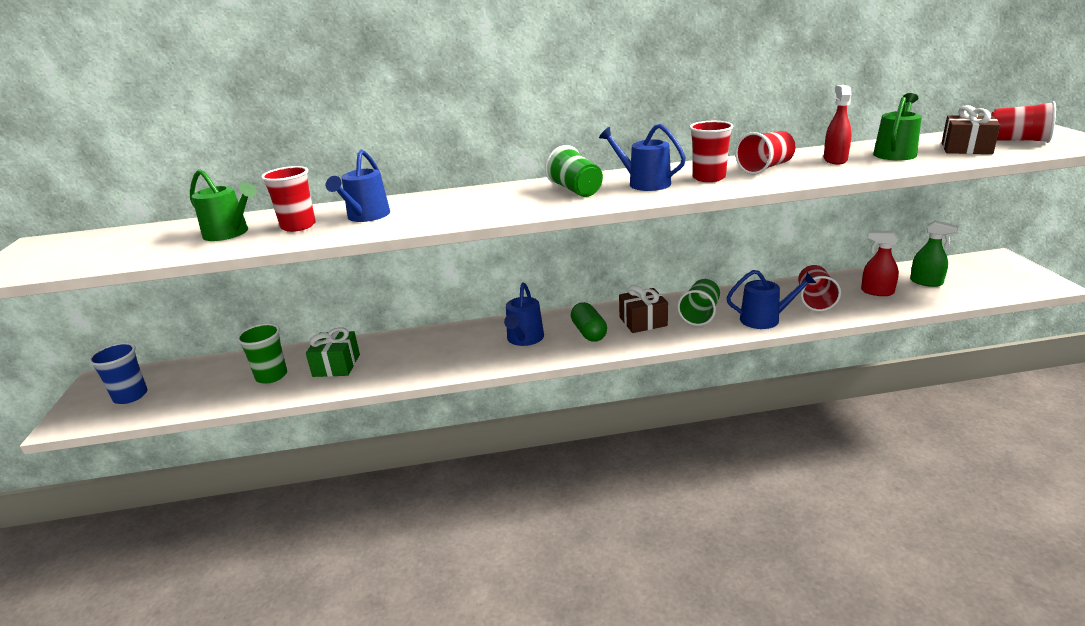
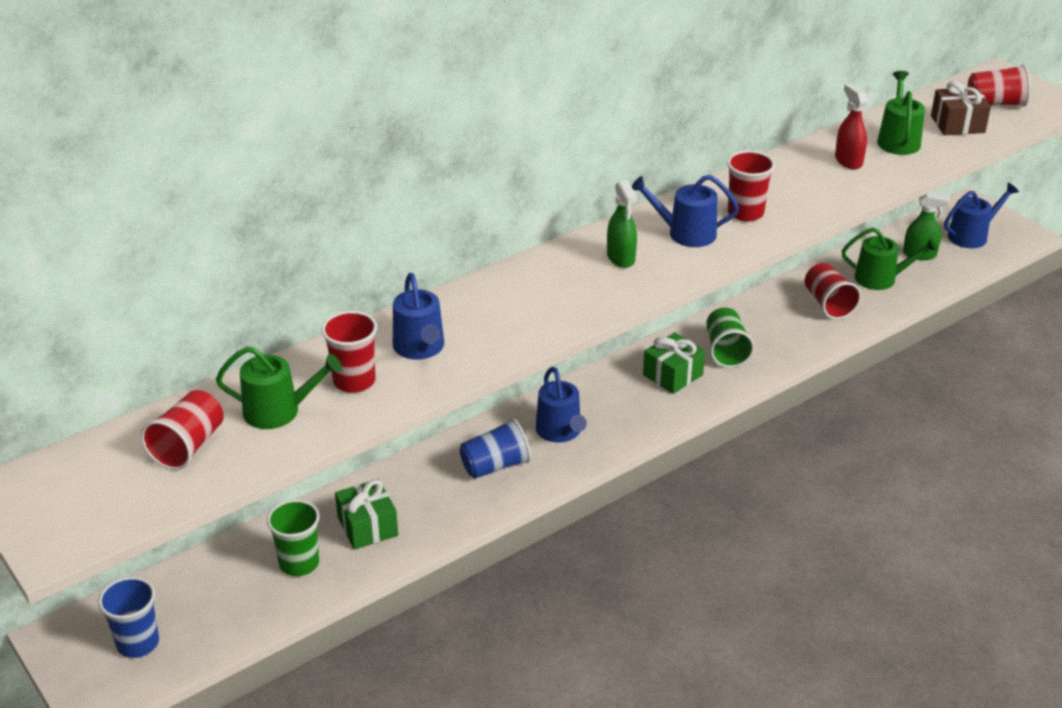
camera: 30 degrees left, 10 degrees up
green cup [545,145,603,197] -> green spray bottle [607,180,637,268]
green capsule [571,302,607,342] -> none
brown gift [619,285,668,333] -> green gift [643,332,705,394]
blue watering can [726,270,816,329] -> blue watering can moved to [944,183,1019,248]
red cup [735,131,795,175] -> red cup moved to [141,390,224,470]
red spray bottle [861,231,899,296] -> green watering can [842,228,938,290]
none -> blue cup [460,418,531,479]

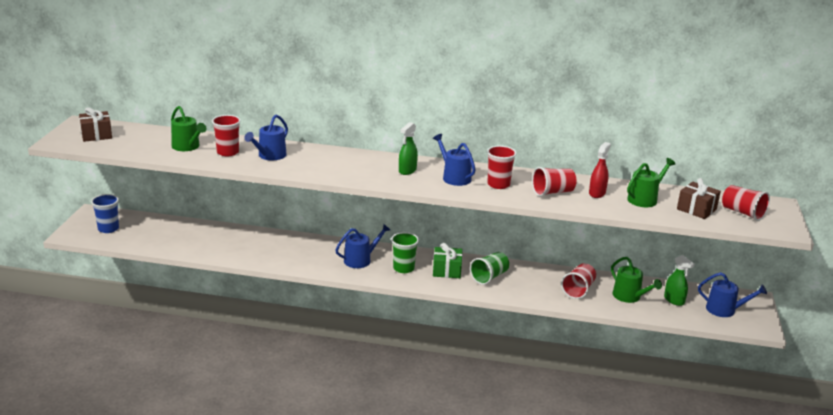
camera: 45 degrees right, 10 degrees down
red cup [141,390,224,470] -> red cup moved to [532,167,577,196]
green cup [267,499,320,576] -> green cup moved to [391,232,419,273]
green gift [335,479,398,550] -> none
blue cup [460,418,531,479] -> none
blue watering can [536,367,587,443] -> blue watering can turned 150 degrees counterclockwise [335,224,390,268]
none -> brown gift [79,107,112,142]

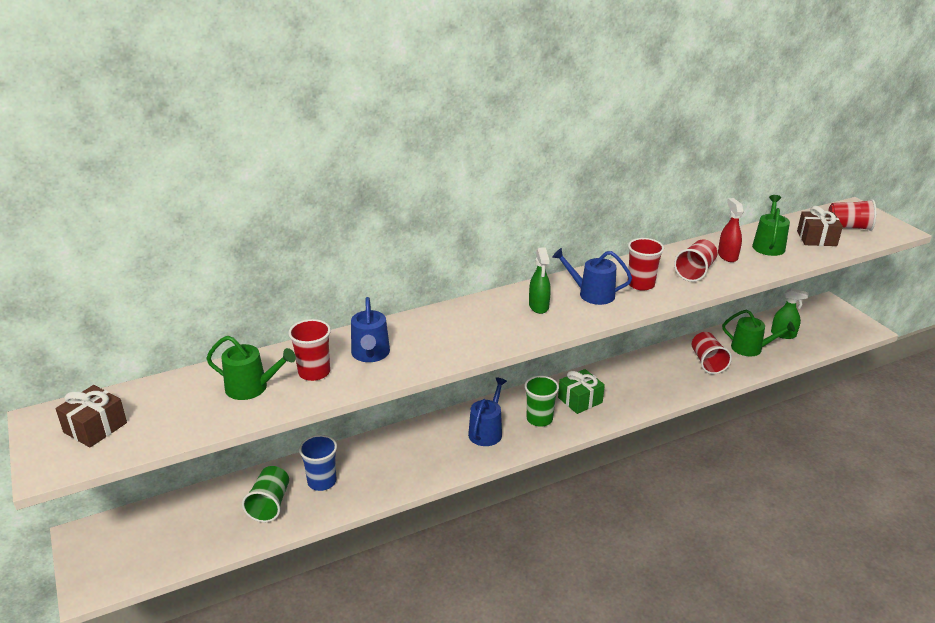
camera: 35 degrees left, 5 degrees up
blue cup [91,194,119,233] -> blue cup moved to [299,435,337,491]
green cup [470,252,509,285] -> green cup moved to [242,466,289,522]
blue watering can [698,272,767,317] -> none

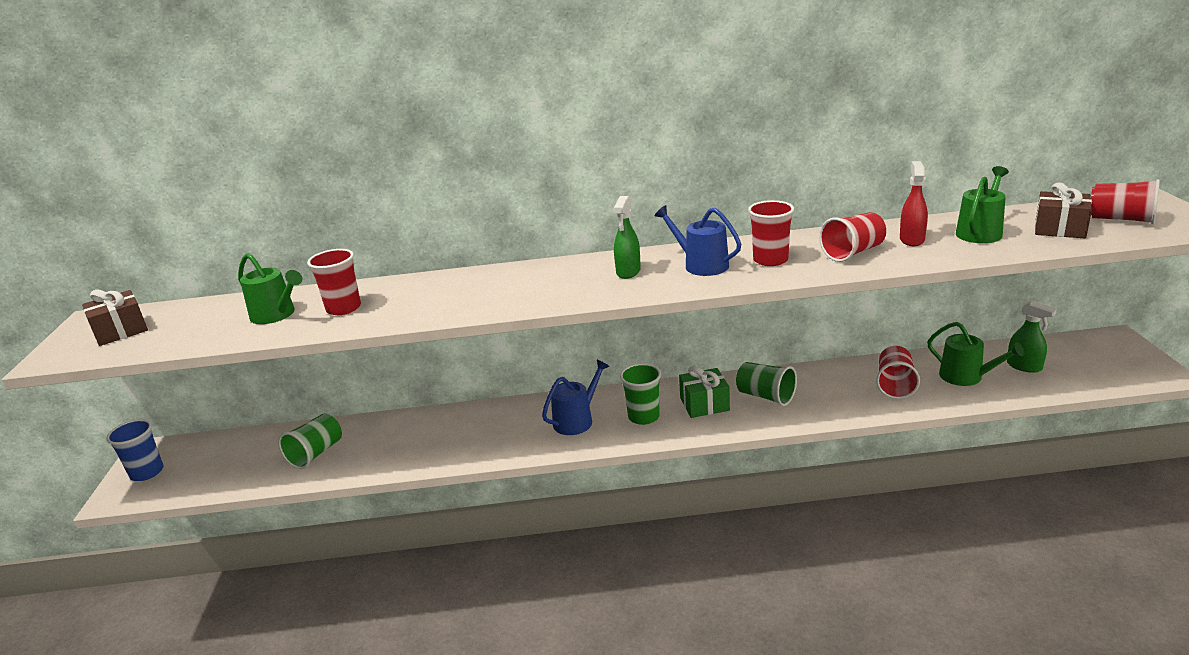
camera: 25 degrees right, 5 degrees down
blue cup [299,435,337,491] -> blue cup moved to [106,419,164,481]
blue watering can [351,297,390,362] -> none
none -> green cup [736,362,797,406]

